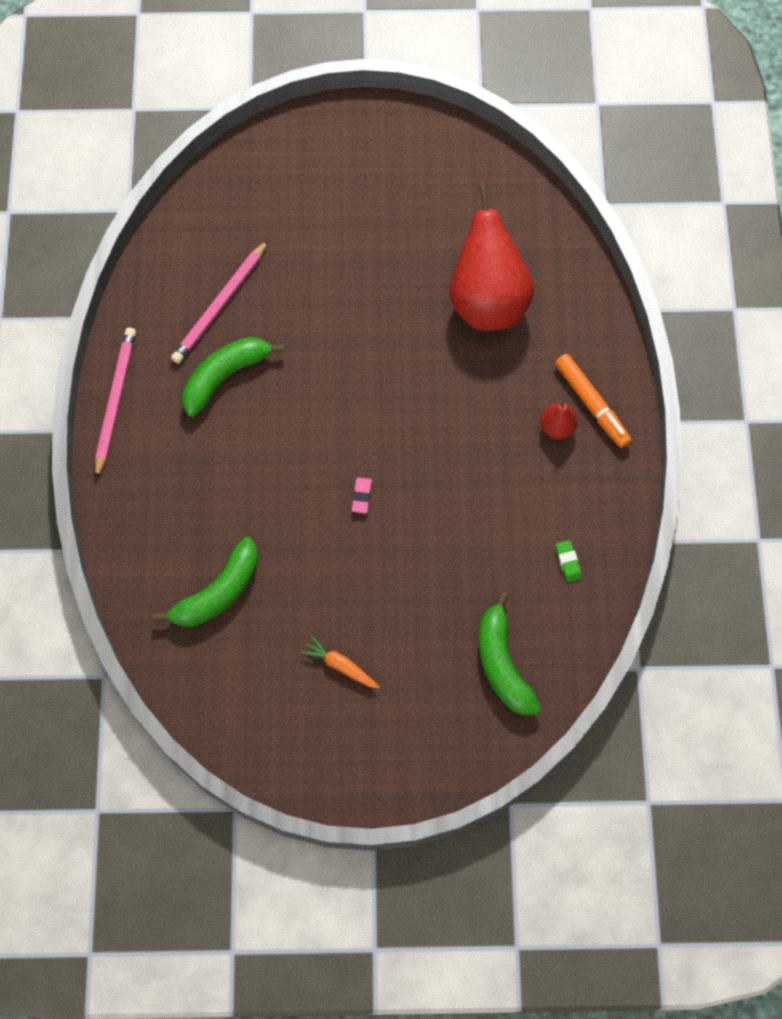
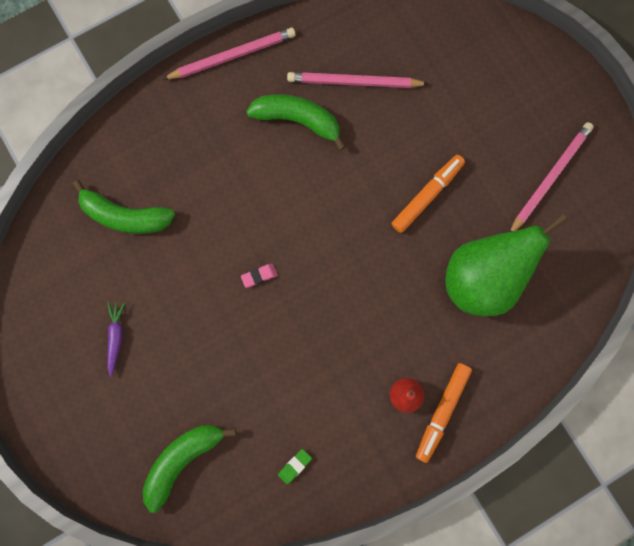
camera: 60 degrees right, 10 degrees up
orange carrot [300,635,380,689] -> purple carrot [107,302,125,377]
red pear [450,183,534,331] -> green pear [445,213,568,316]
none -> orange marker [391,155,465,233]
none -> pink pencil [510,122,594,232]

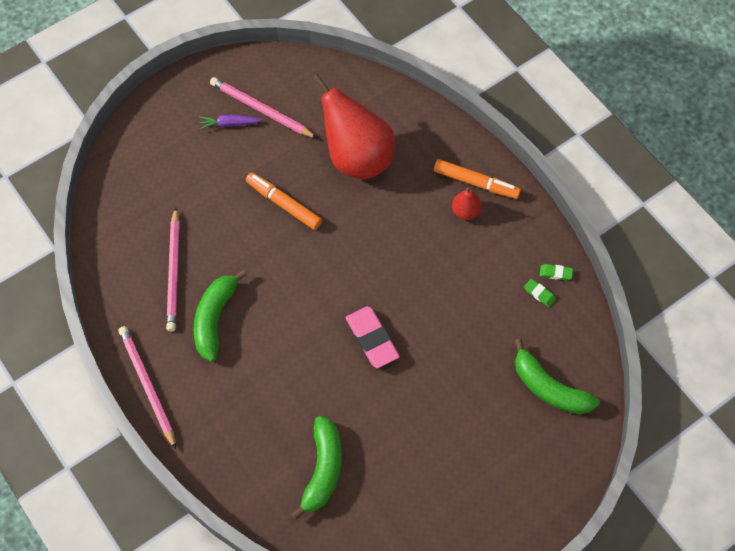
camera: 95 degrees left, 15 degrees down
purple carrot [107,302,125,377] -> purple carrot moved to [199,115,263,130]
pink eraser [241,264,277,288] -> pink eraser [346,306,400,368], size x2.09
green pear [445,213,568,316] -> red pear [313,74,395,180]
none -> green eraser [539,264,573,281]

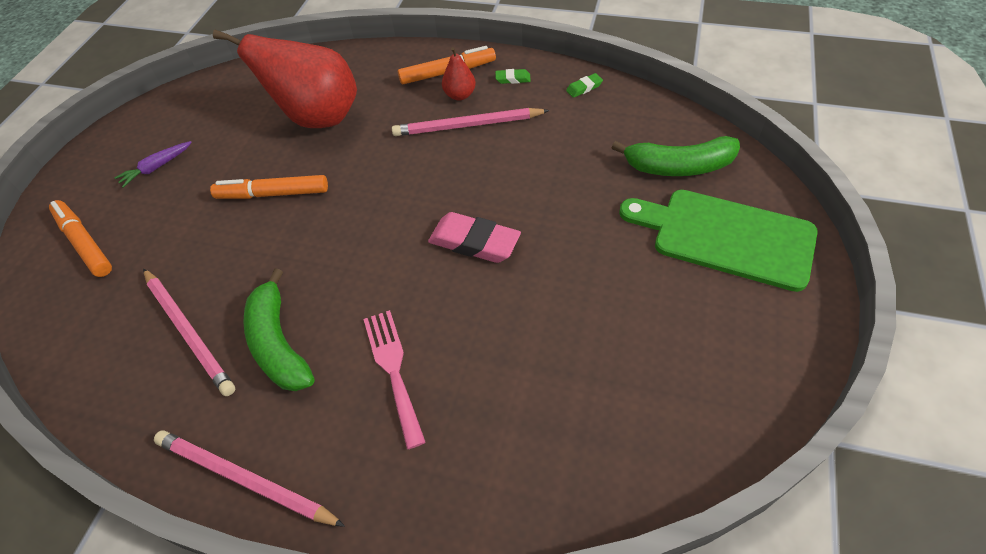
camera: 35 degrees left, 10 degrees down
pink pencil [210,77,317,138] -> pink pencil moved to [392,108,550,136]
green banana [291,416,342,520] -> none
green eraser [524,279,556,307] -> green eraser moved to [495,69,531,84]
none -> orange marker [49,200,112,277]
none -> pink fork [363,310,426,449]
none -> green cutting board [619,190,818,292]

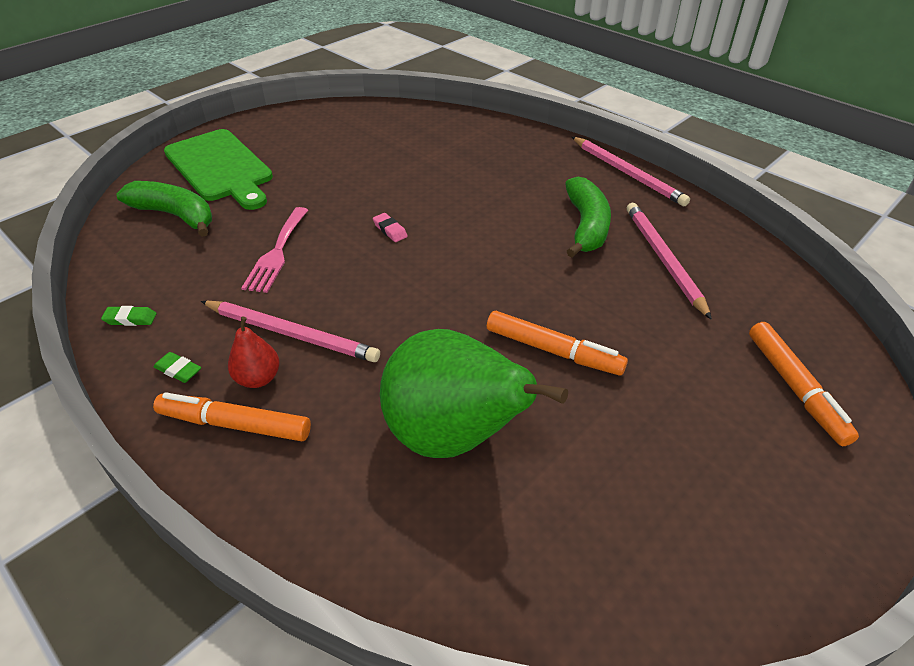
camera: 155 degrees left, 10 degrees down
purple carrot [114,141,192,188] -> none
red pear [213,30,357,128] -> green pear [380,329,568,458]
pink fork [363,310,426,449] -> pink fork moved to [241,207,308,293]
pink eraser [428,212,521,263] -> pink eraser [373,213,408,242], size x0.48

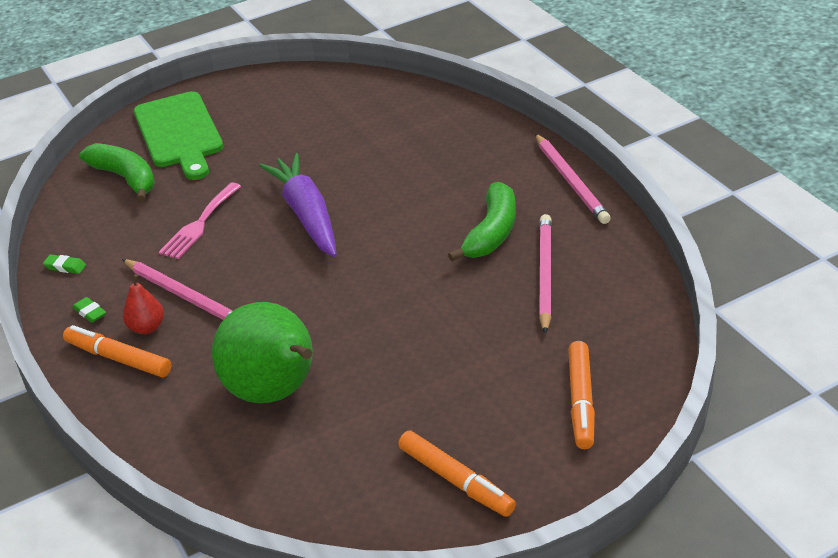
camera: 20 degrees right, 5 degrees down
pink eraser [373,213,408,242] -> purple carrot [259,153,337,257]
orange marker [487,311,628,376] -> orange marker moved to [398,430,516,517]

